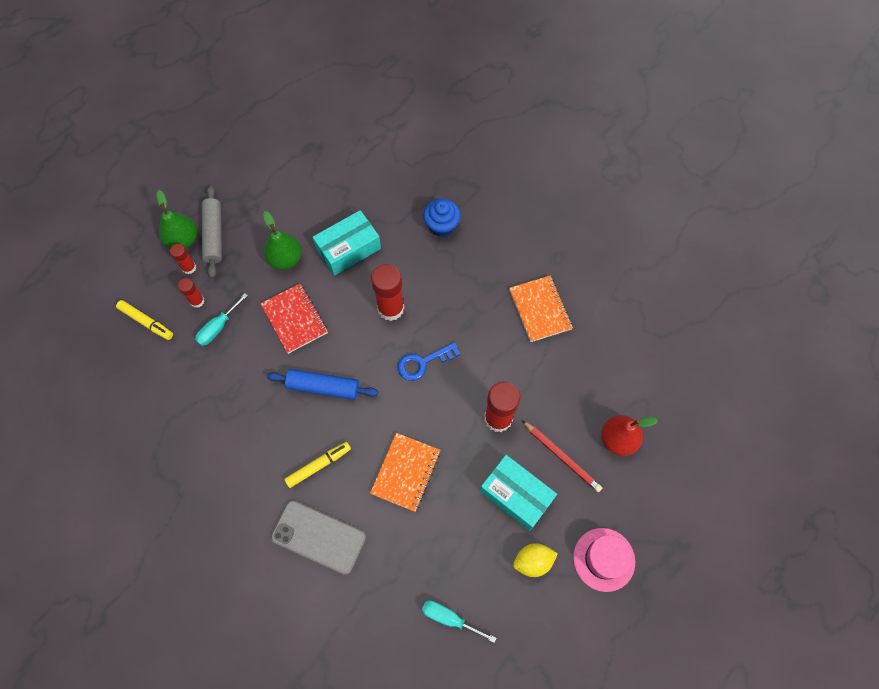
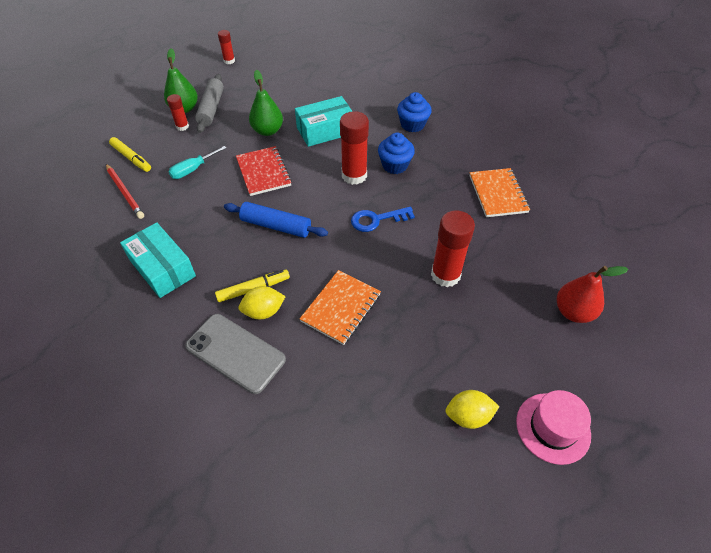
camera: 10 degrees right, 15 degrees down
red glue stick [178,278,204,308] -> red glue stick moved to [218,30,235,64]
turquoise screwdriver [422,600,496,643] -> none
turquoise box [480,455,557,531] -> turquoise box moved to [120,222,196,298]
red pencil [522,421,602,492] -> red pencil moved to [106,164,144,219]
none -> yellow lemon [238,286,286,319]
none -> blue cupcake [378,133,415,174]

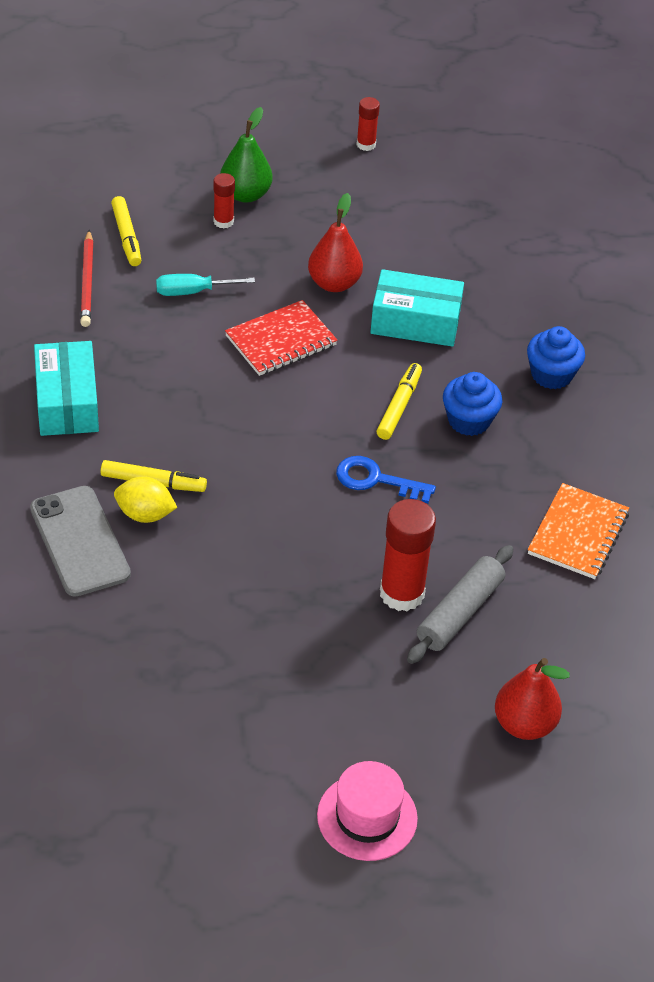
camera: 30 degrees right, 5 degrees down
grey rolling pin [195,74,224,133] -> grey rolling pin moved to [407,545,513,664]
blue rolling pin [224,202,328,238] -> none
red notebook [236,146,292,196] -> red notebook turned 45 degrees clockwise [225,300,338,376]
green pear [249,70,283,136] -> red pear [308,193,363,292]
orange notebook [299,270,381,345] -> none
red glue stick [340,111,369,185] -> yellow marker [376,363,422,440]
yellow lemon [445,390,499,429] -> none

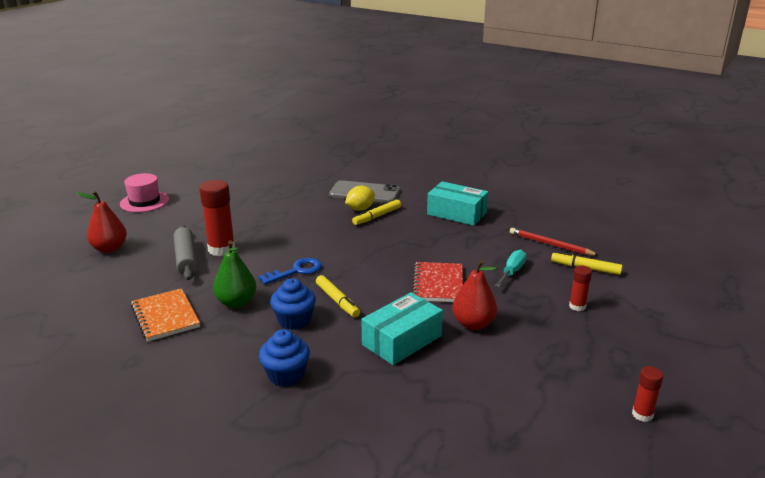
camera: 130 degrees right, 20 degrees down
green pear [220,107,273,203] -> green pear moved to [213,241,257,308]

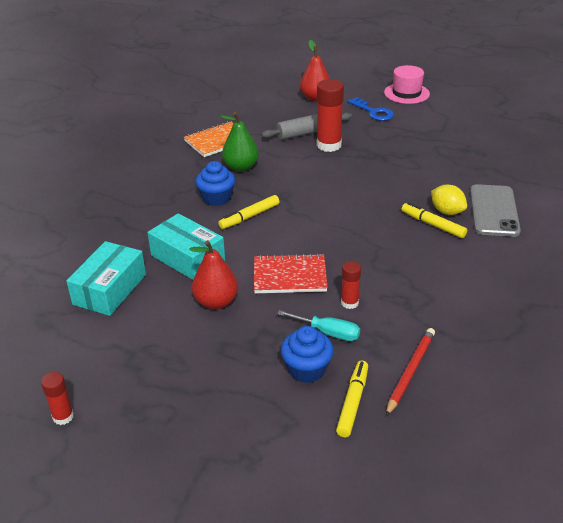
camera: 85 degrees right, 10 degrees up
blue key [258,258,322,285] -> blue key moved to [348,97,394,121]
blue cupcake [259,329,310,387] -> blue cupcake moved to [281,326,334,383]
turquoise box [427,181,488,226] -> turquoise box moved to [66,241,146,316]
red glue stick [569,265,592,311] -> red glue stick moved to [341,261,361,309]

